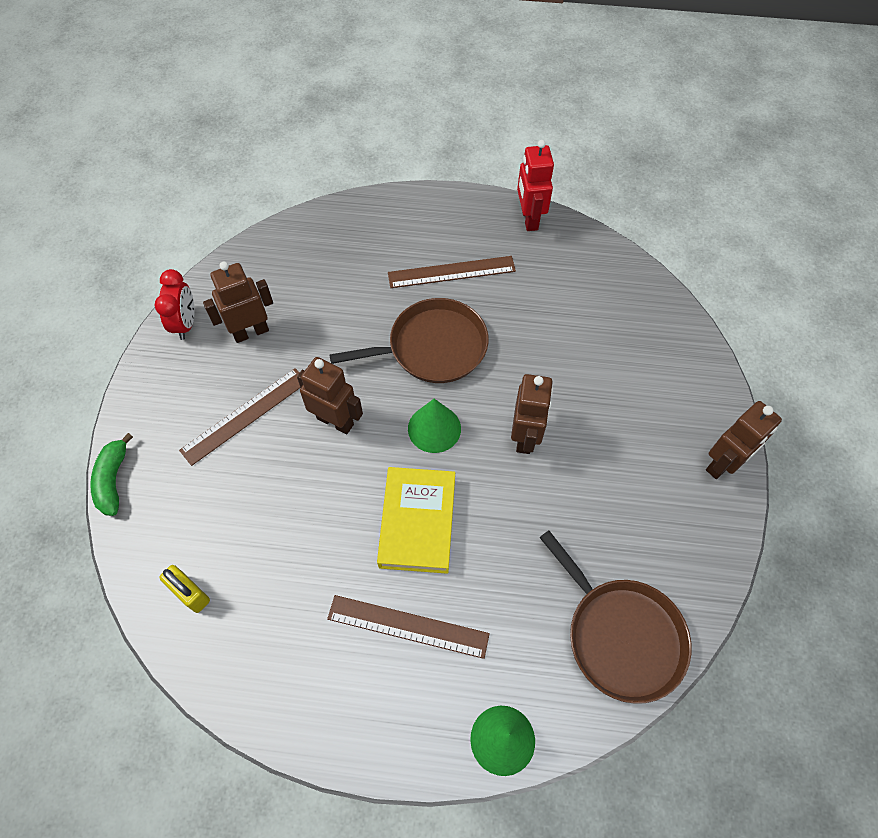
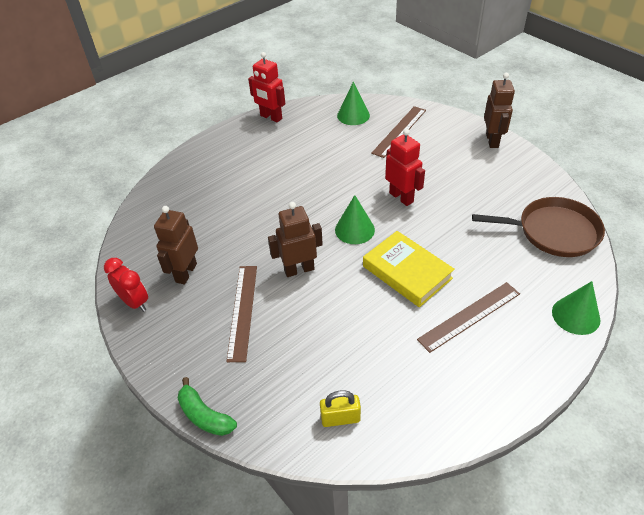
camera: 45 degrees left, 15 degrees down
brown pan [329,298,489,383] -> none
brown ruler [388,256,516,288] -> brown ruler moved to [371,106,426,158]
brown robot [511,374,553,454] -> red robot [385,129,425,206]
none -> green cone [337,82,370,125]

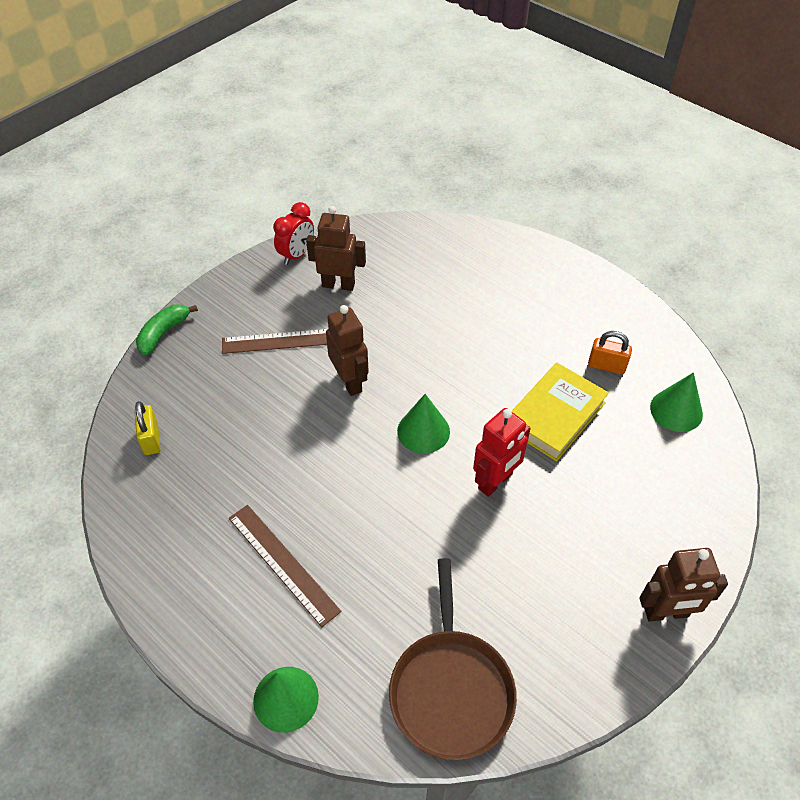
camera: 80 degrees right, 5 degrees up
red robot [248,52,285,123] -> none
yellow book [363,231,455,307] -> yellow book moved to [511,363,609,461]
brown ruler [371,106,426,158] -> none
none -> orange padlock [588,331,632,374]

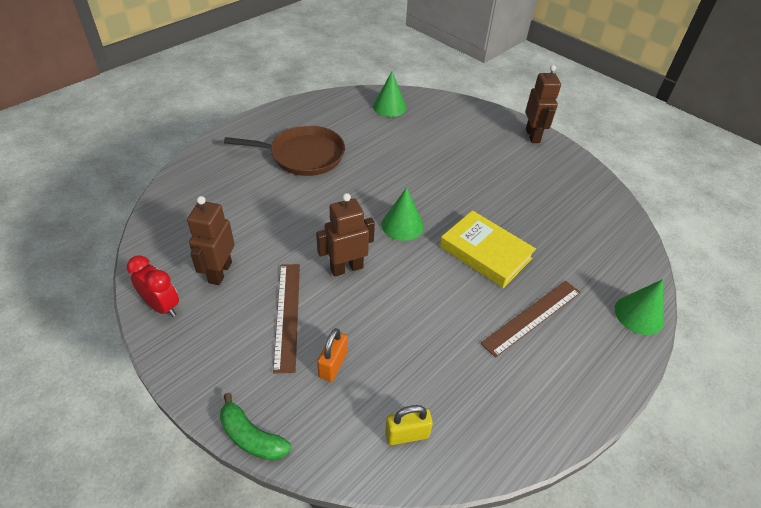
camera: 90 degrees left, 5 degrees down
brown pan [389,558,517,760] -> brown pan moved to [224,125,345,176]
red robot [473,408,531,497] -> none
yellow book [511,363,609,461] -> yellow book moved to [440,210,536,288]
orange padlock [588,331,632,374] -> orange padlock moved to [317,328,348,382]

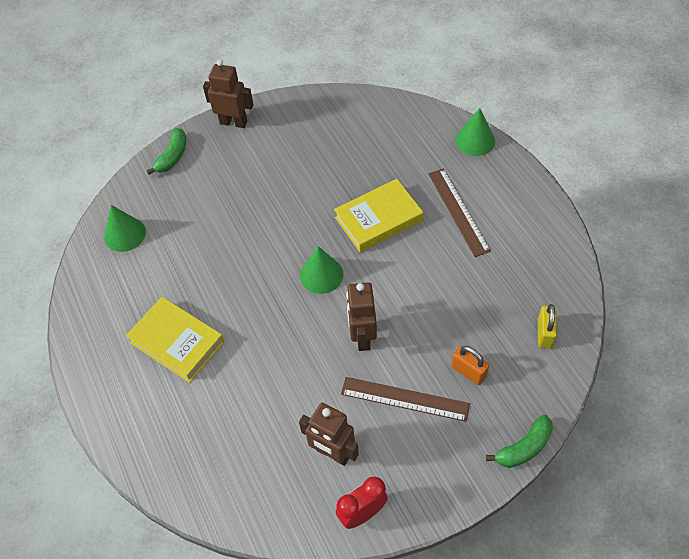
camera: 65 degrees left, 10 degrees up
brown pan [224,125,345,176] -> yellow book [126,297,224,383]
none -> green banana [146,128,186,175]

